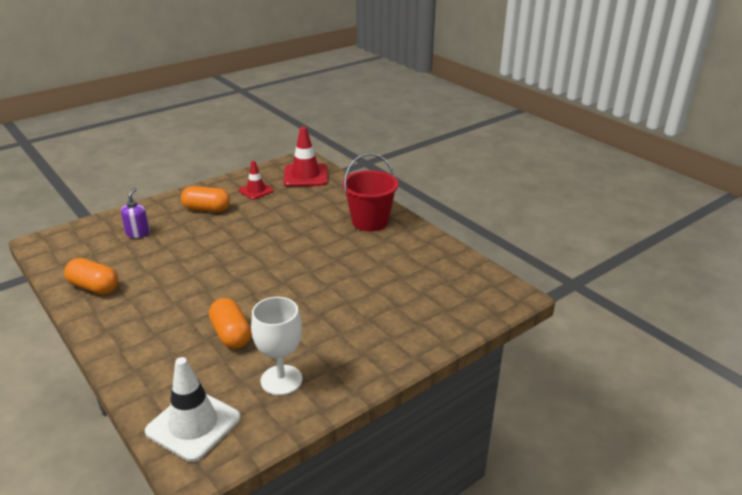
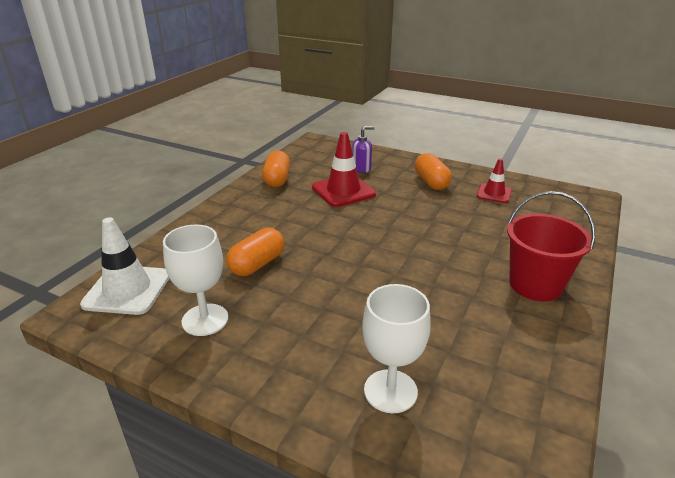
camera: 65 degrees right, 0 degrees up
red traffic cone [283,126,328,187] -> red traffic cone moved to [312,132,376,207]
none -> white goblet [362,284,431,413]

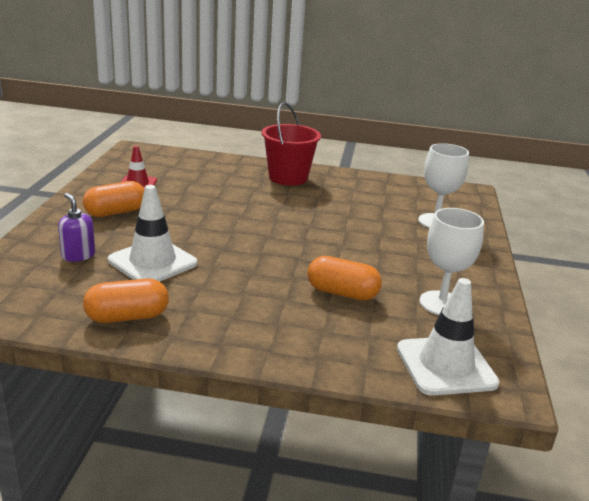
camera: 110 degrees left, 5 degrees down
red traffic cone [312,132,376,207] -> white traffic cone [108,185,197,281]

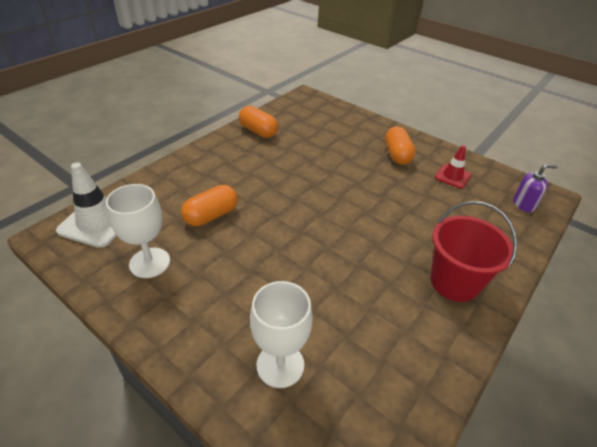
camera: 120 degrees right, 15 degrees up
purple soap dispenser [58,193,95,262] -> purple soap dispenser moved to [513,164,558,212]
orange capsule [83,279,169,323] -> orange capsule turned 60 degrees counterclockwise [239,106,278,138]
white traffic cone [108,185,197,281] -> none

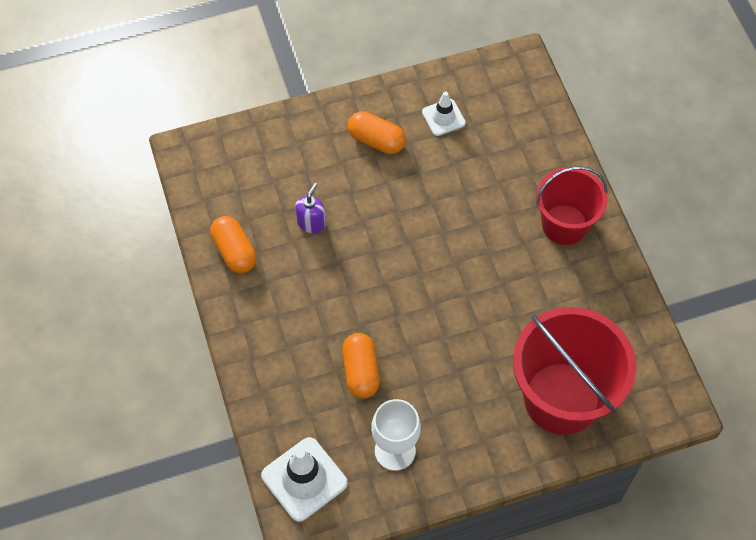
camera: 55 degrees left, 20 degrees up
orange capsule [239,106,278,138] -> orange capsule turned 75 degrees clockwise [210,216,257,273]
white goblet [250,281,313,388] -> red bucket [513,307,636,435]
red traffic cone [435,145,471,189] -> white traffic cone [422,91,466,136]
purple soap dispenser [513,164,558,212] -> purple soap dispenser moved to [295,183,326,233]

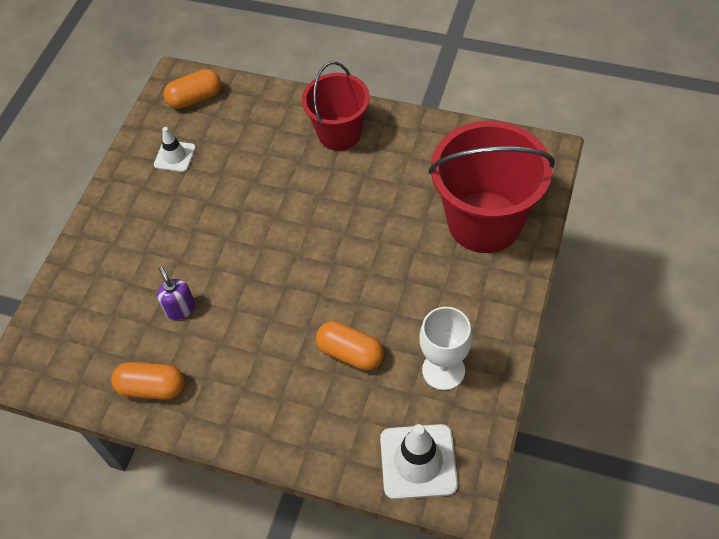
camera: 50 degrees left, 5 degrees down
orange capsule [348,111,406,154] -> orange capsule moved to [164,69,221,109]

